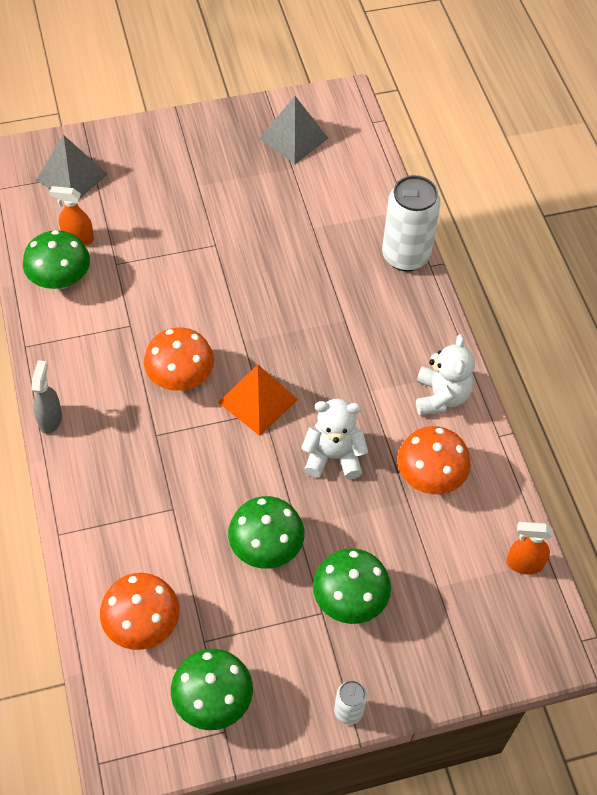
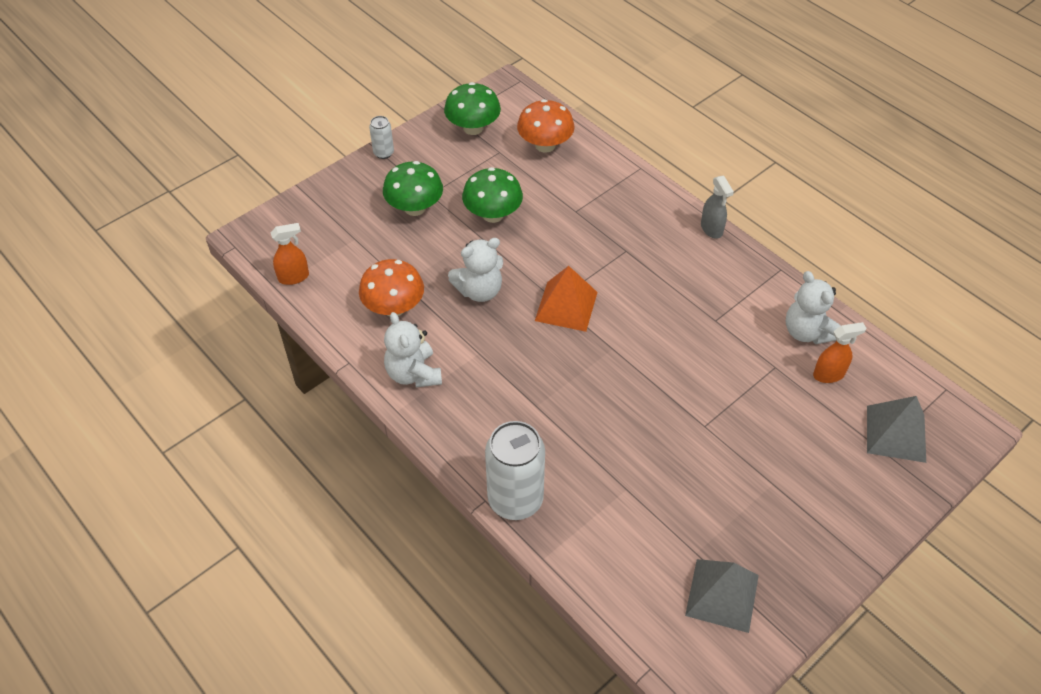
camera: 155 degrees right, 5 degrees down
green mushroom [23,230,90,289] -> white teddy bear [786,271,841,344]
orange mushroom [144,327,214,391] -> none

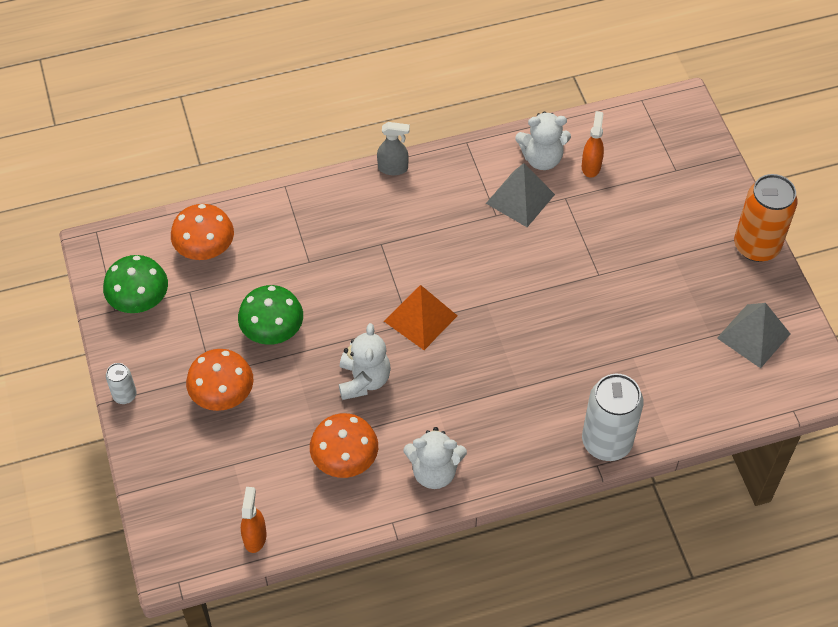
camera: 65 degrees left, 5 degrees up
green mushroom [383,161,443,216] -> orange mushroom [186,349,253,411]
grey pyramid [867,396,926,463] -> grey pyramid moved to [486,163,555,227]
none -> orange can [734,174,798,262]

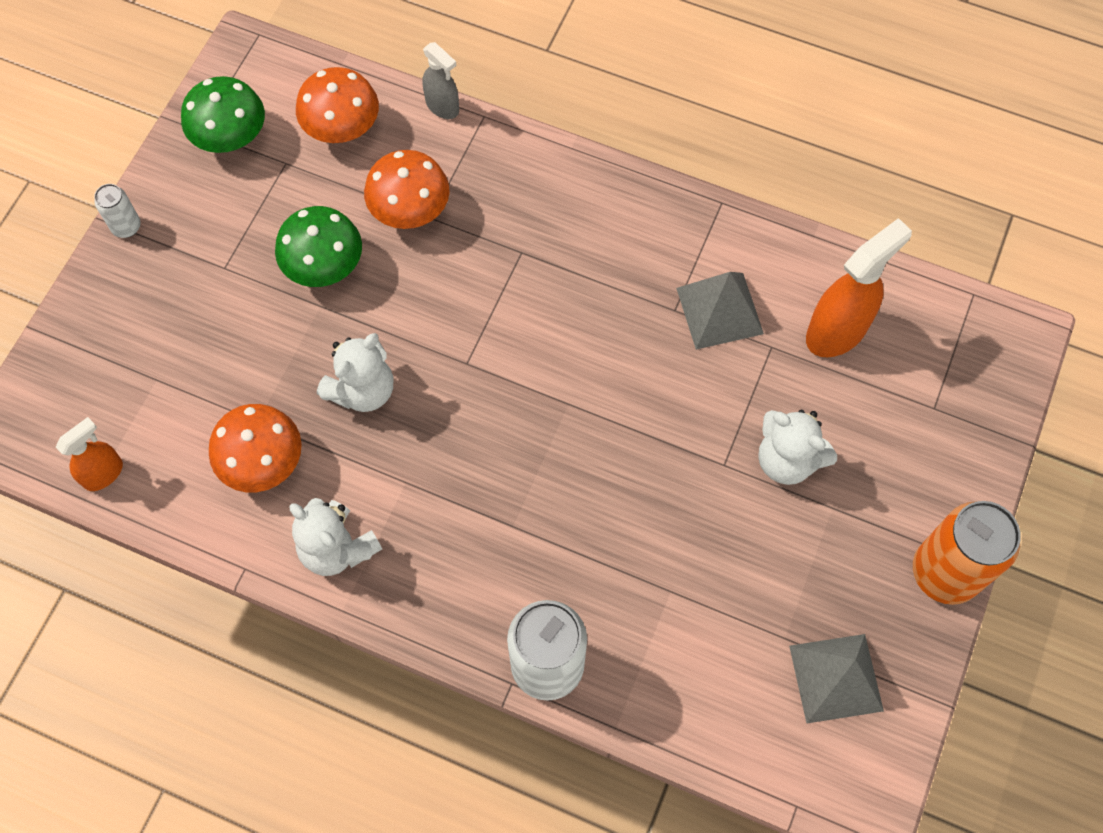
camera: 40 degrees right, 10 degrees up
orange mushroom [186,349,253,411] -> orange mushroom moved to [364,150,450,229]
grey spray bottle [377,122,410,175] -> grey spray bottle moved to [422,42,459,119]
orange pyramid [384,285,457,350] -> none
white teddy bear [515,112,571,170] -> white teddy bear moved to [758,410,837,485]
orange spray bottle [582,111,604,178] -> orange spray bottle [806,218,912,357], size x1.73

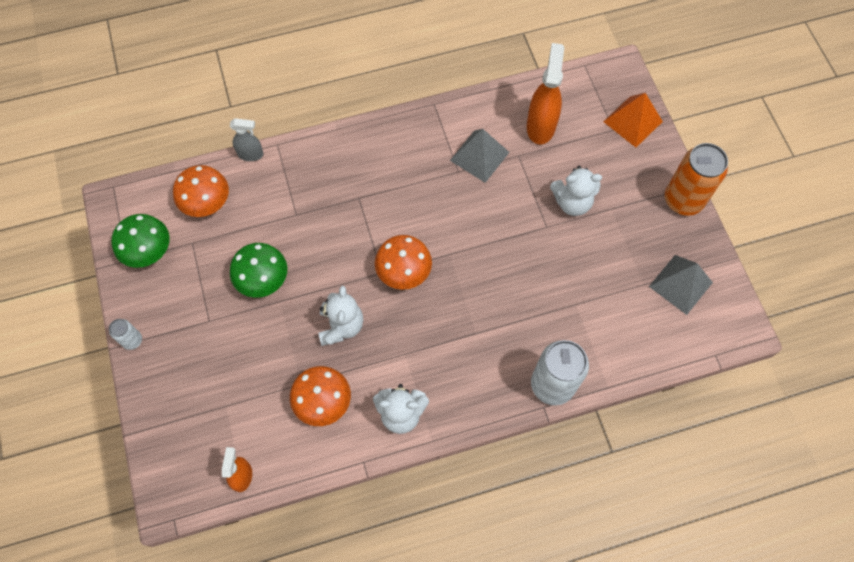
camera: 40 degrees left, 0 degrees up
orange mushroom [364,150,450,229] -> orange mushroom moved to [375,235,432,290]
none -> orange pyramid [603,93,663,147]

